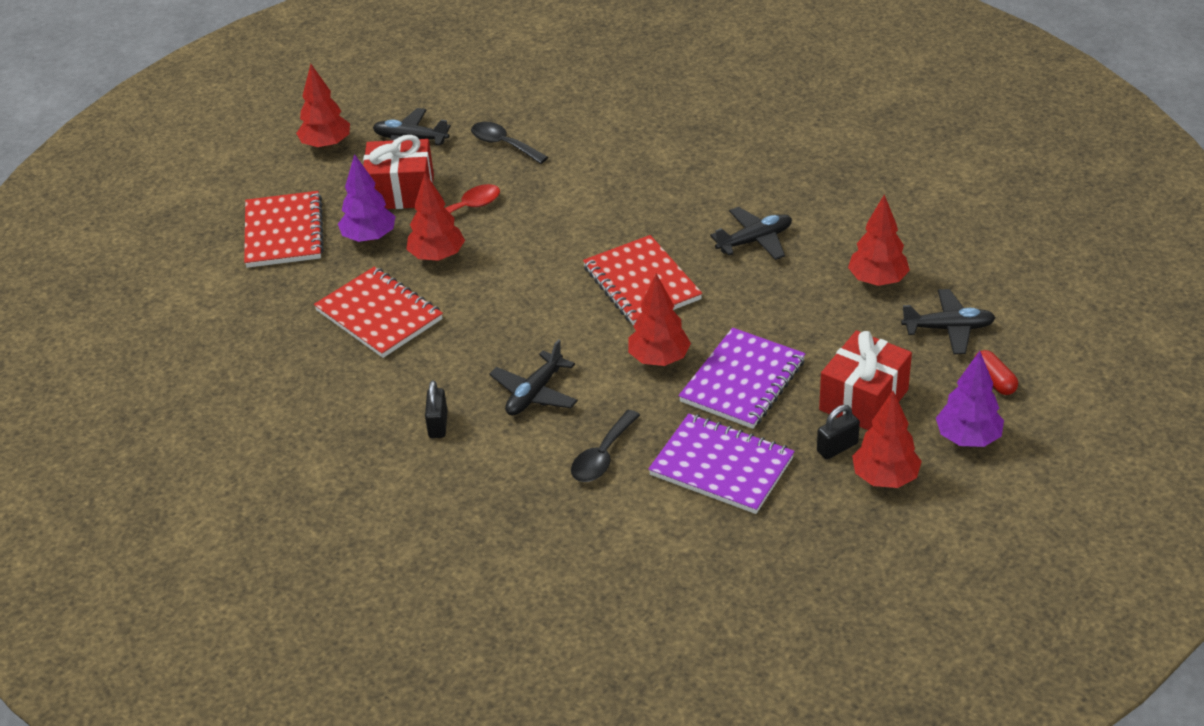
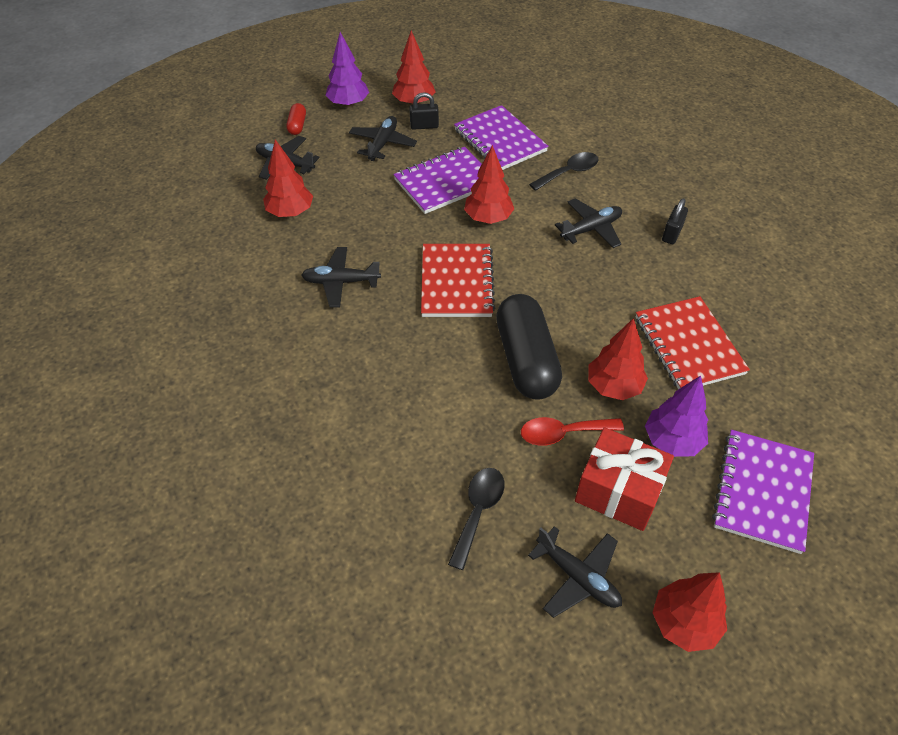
camera: 155 degrees left, 10 degrees up
red notebook [244,191,324,268] -> purple notebook [712,430,814,554]
black spoon [471,122,548,164] -> black spoon turned 135 degrees counterclockwise [448,468,505,570]
red gift [819,330,912,430] -> black plane [349,116,417,161]
none -> black capsule [496,294,562,400]

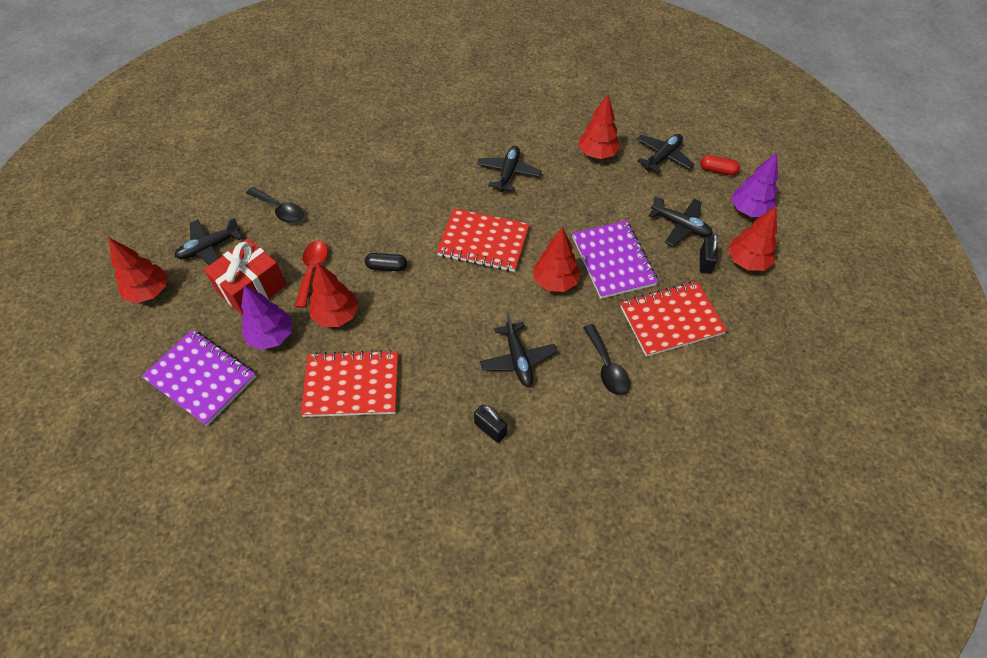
camera: 105 degrees right, 5 degrees up
purple notebook [454,105,548,170] -> red notebook [620,281,727,357]
black capsule [496,294,562,400] -> black capsule [365,253,407,271], size x0.44

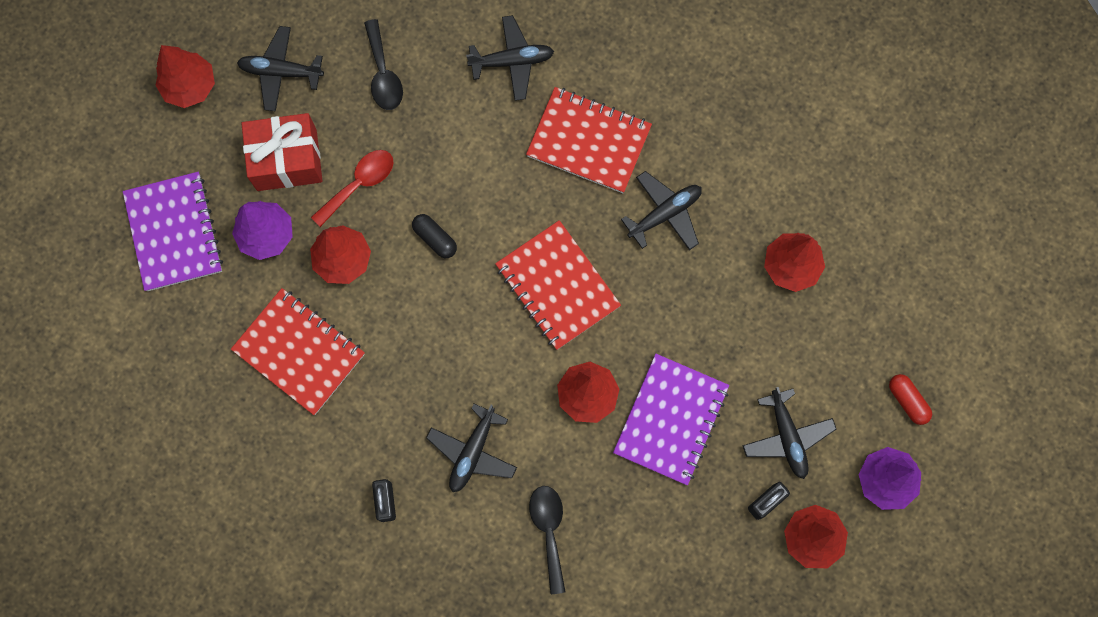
camera: 40 degrees right, 20 degrees up
black spoon [583,324,630,395] -> black spoon turned 150 degrees clockwise [529,486,565,594]
red notebook [620,281,727,357] -> red notebook moved to [526,87,652,193]
black plane [637,134,694,174] -> black plane moved to [466,15,554,101]

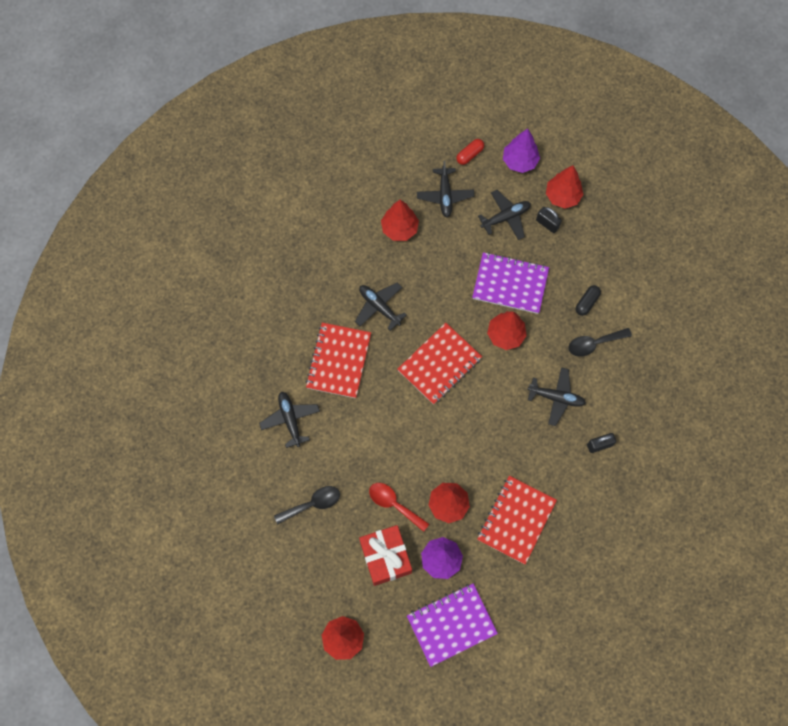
camera: 100 degrees left, 5 degrees down
black plane [237,26,324,112] -> black plane moved to [417,161,474,217]
black capsule [412,214,457,258] -> black capsule moved to [576,285,601,316]

